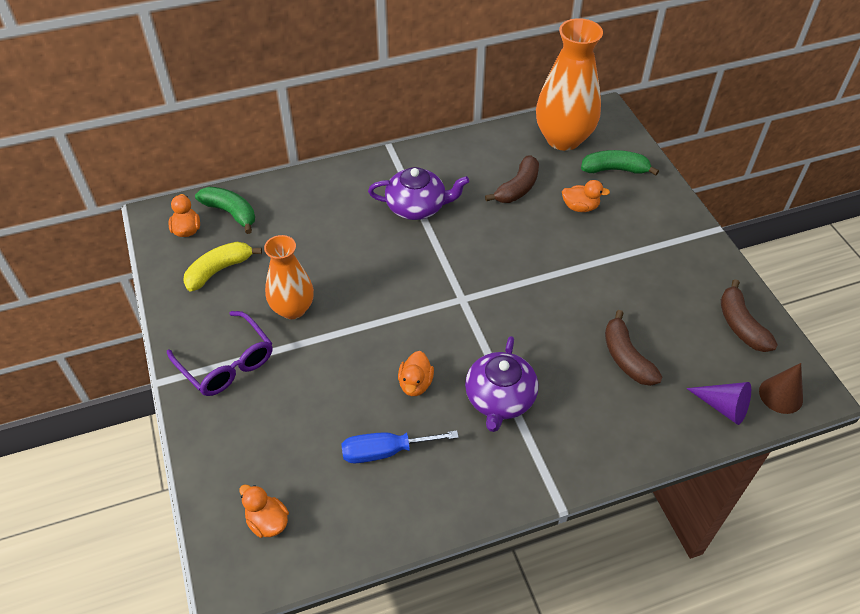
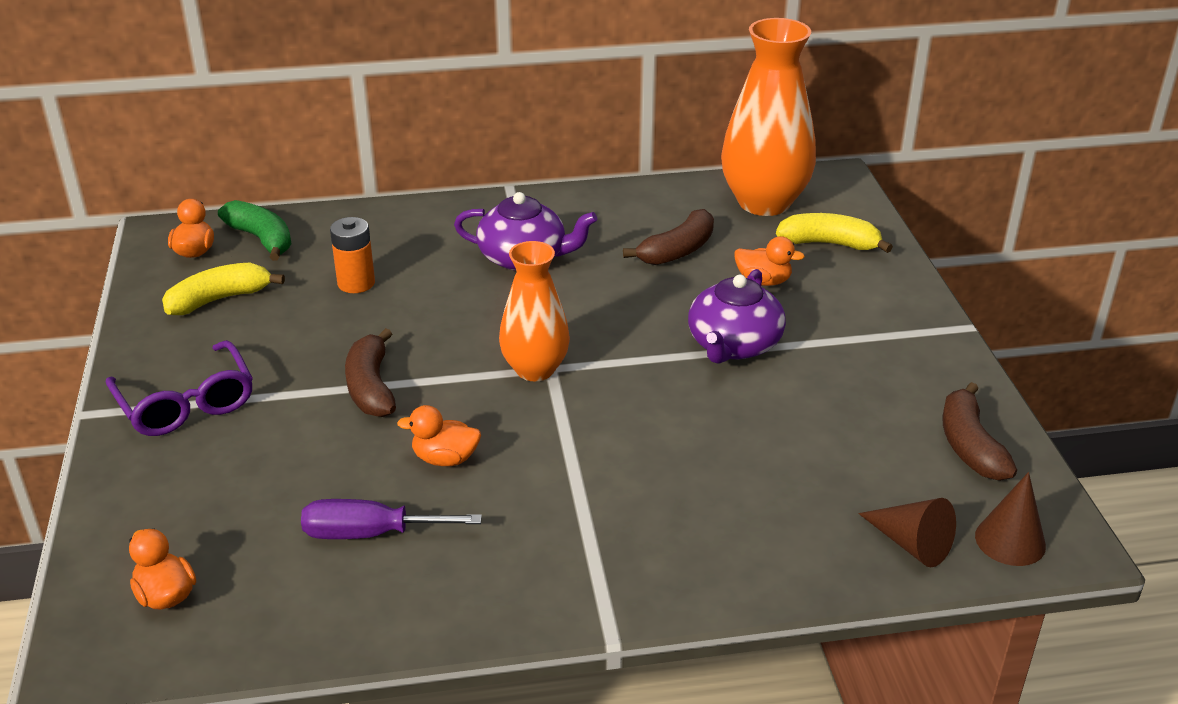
camera: 10 degrees right, 15 degrees down
orange vase [264,235,314,319] -> orange vase moved to [499,241,570,381]
blue screwdriver [341,430,459,463] -> purple screwdriver [301,499,482,539]
orange duck [398,351,434,396] -> orange duck turned 75 degrees clockwise [397,405,481,466]
purple teapot [465,336,538,432] -> purple teapot moved to [688,269,786,364]
green banana [581,150,659,176] -> yellow banana [776,213,893,253]
brown banana [605,310,662,386] -> brown banana moved to [345,328,396,417]
purple cone [686,382,751,425] -> brown cone [858,498,956,567]
none -> orange battery [330,217,375,293]

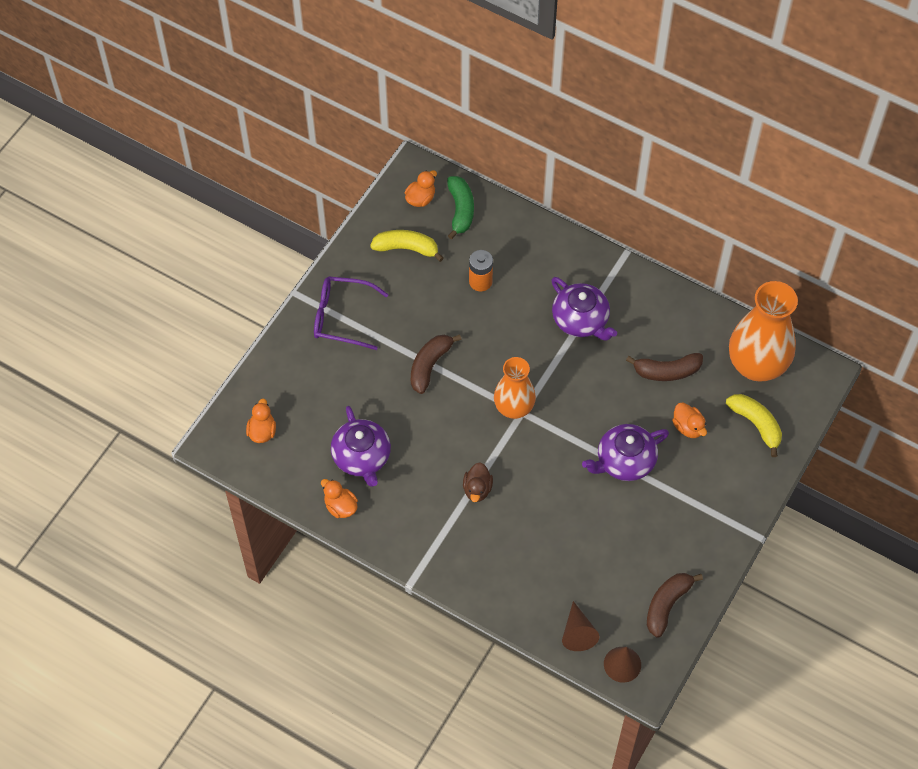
camera: 40 degrees right, 25 degrees up
purple glasses [106,340,253,436] -> purple glasses turned 90 degrees clockwise [314,276,389,350]
purple screwdriver [301,499,482,539] -> purple teapot [331,406,391,487]
orange duck [397,405,481,466] -> orange duck moved to [321,479,358,518]
none -> brown duck [463,462,493,502]

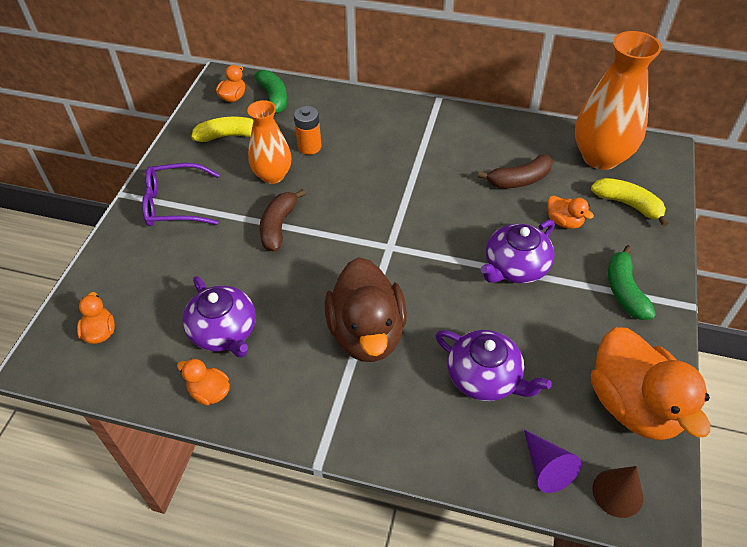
camera: 15 degrees left, 10 degrees down
brown duck [463,462,493,502] -> brown duck [325,257,407,362], size x2.24
orange vase [494,357,536,419] -> orange vase moved to [247,100,291,184]
purple teapot [551,277,617,341] -> purple teapot moved to [436,330,552,401]
brown cone [562,601,599,651] -> purple cone [524,430,581,493]
brown banana [647,573,703,638] -> orange duck [591,327,710,440]
none -> green banana [608,245,656,320]

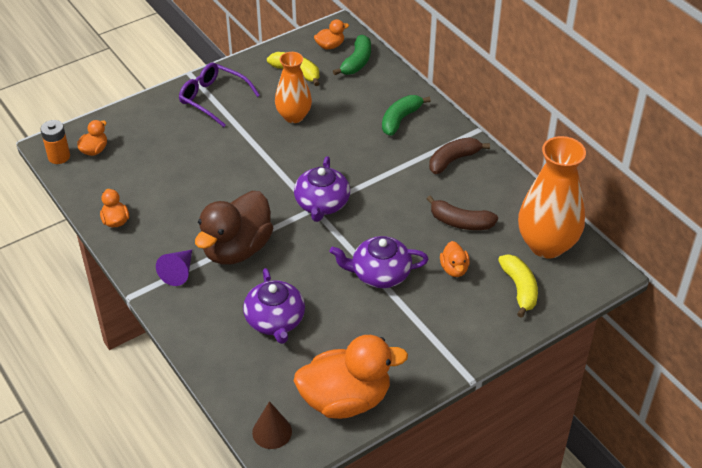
camera: 40 degrees right, 5 degrees down
purple teapot [183,276,256,358] -> purple teapot moved to [294,156,350,222]
brown banana [259,189,305,252] -> brown banana moved to [429,137,490,174]
orange battery [294,106,321,155] -> orange battery moved to [40,120,70,164]
purple cone [524,430,581,493] -> purple cone moved to [156,250,192,286]
orange duck [591,327,710,440] -> orange duck turned 120 degrees counterclockwise [294,335,408,419]
green banana [608,245,656,320] -> green banana moved to [382,95,431,136]

